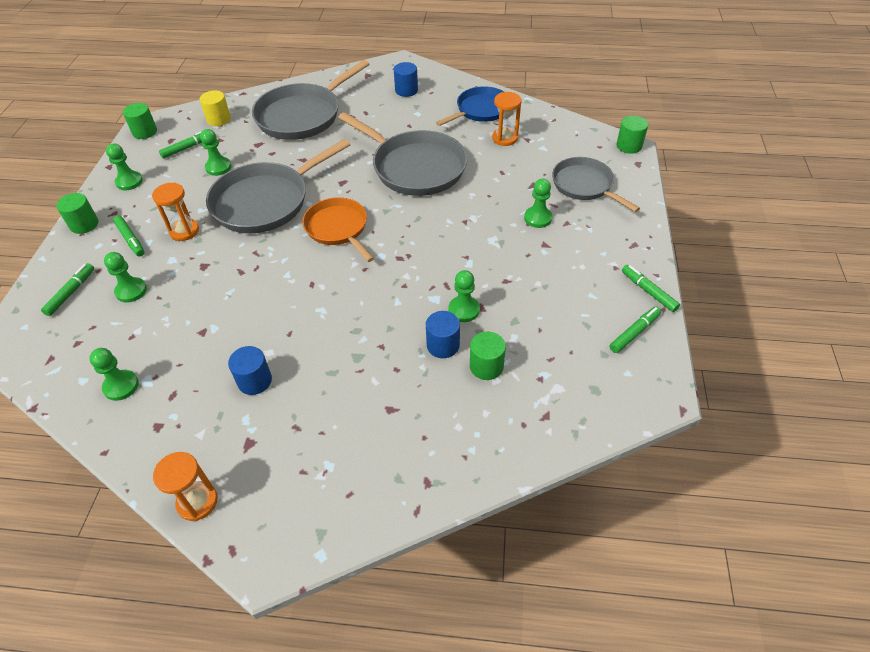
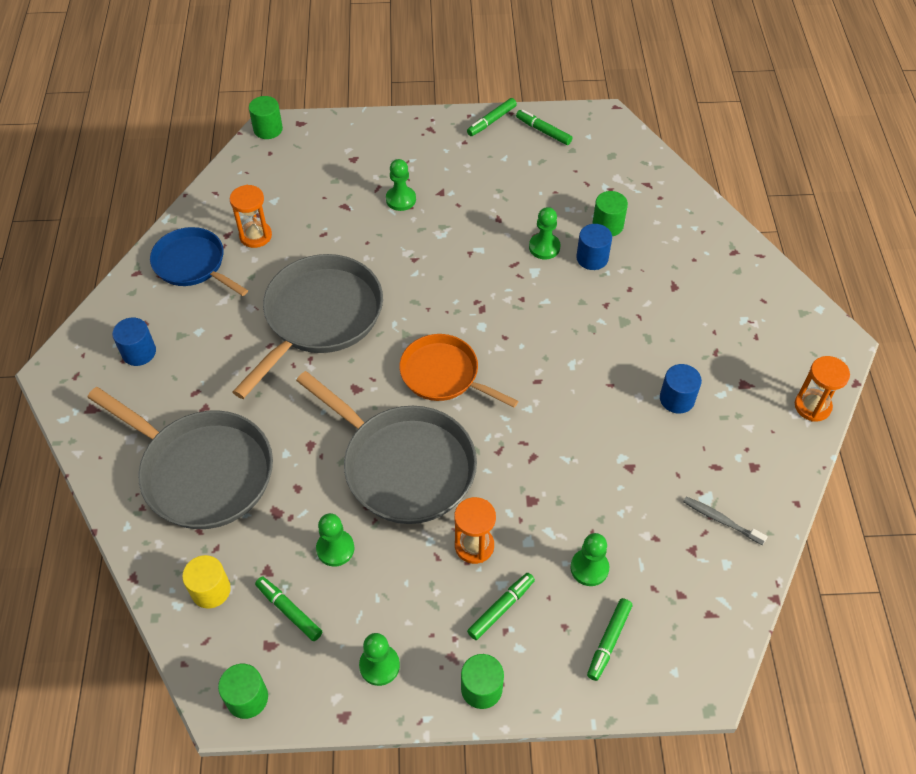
camera: 100 degrees left, 5 degrees up
green marker [41,263,94,316] -> green marker turned 75 degrees counterclockwise [587,598,632,681]
green pawn [89,348,139,401] -> grey toothbrush [683,497,768,545]
orange pan [302,197,374,262] -> orange pan turned 75 degrees clockwise [399,334,518,408]
grey pan [552,157,640,212] -> none

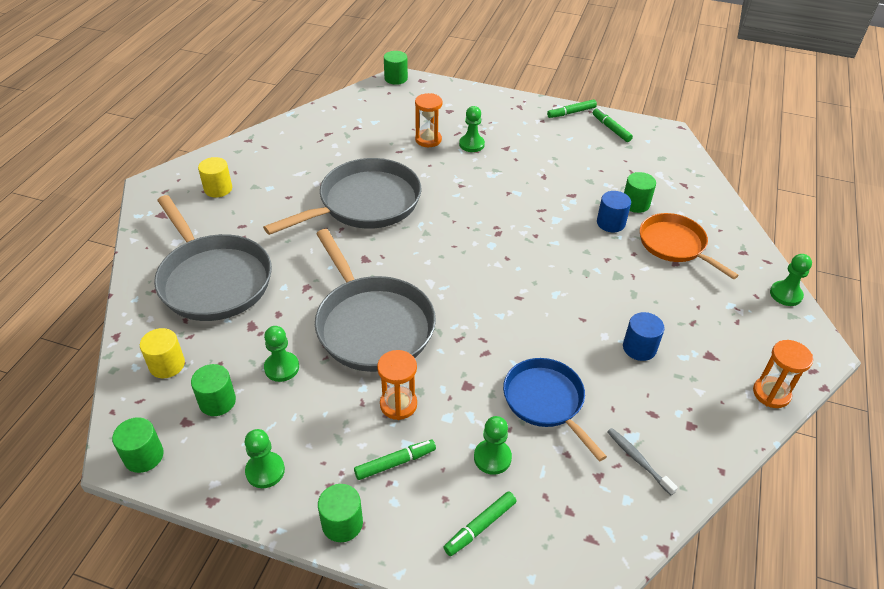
camera: 20 degrees right, 10 degrees down
blue cylinder [112,318,156,366] -> yellow cylinder [198,157,232,198]
blue pan [150,227,248,296] -> blue pan moved to [503,358,607,461]
orange hourglass [229,185,272,248] -> orange hourglass moved to [415,93,442,147]
green marker [255,577,322,641] -> green cylinder [191,364,236,416]
orange pan [399,334,518,408] -> orange pan moved to [640,213,739,279]
green pawn [529,207,560,259] -> green pawn moved to [770,254,812,306]

